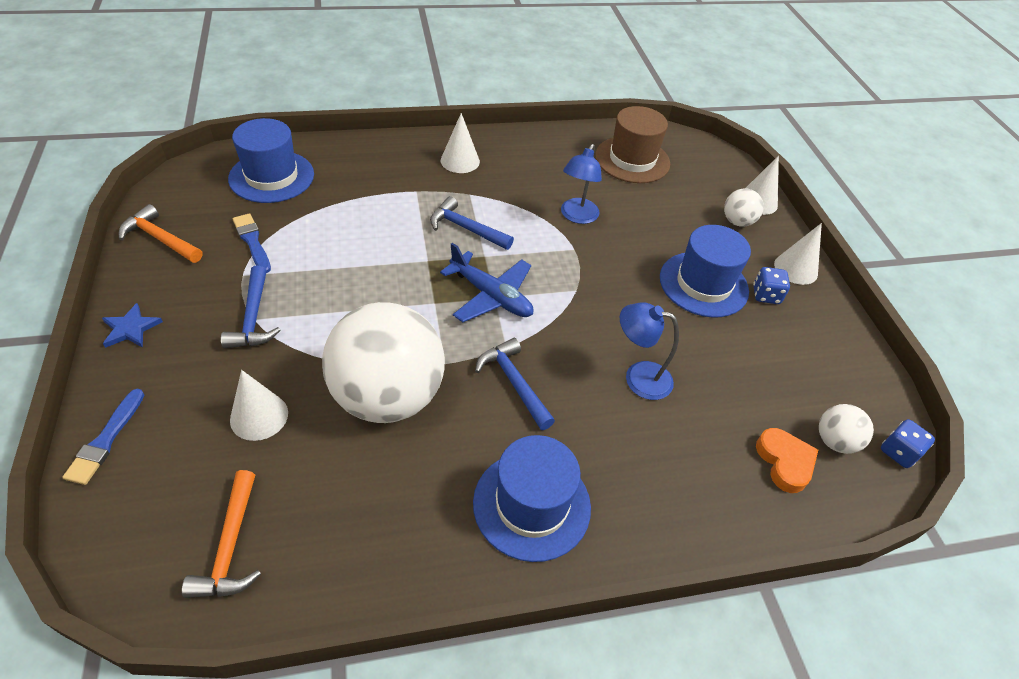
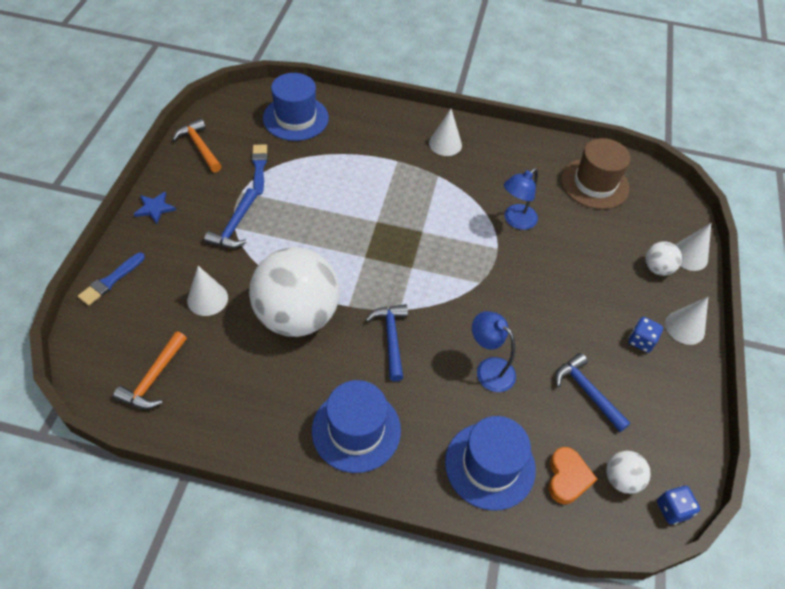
camera: 25 degrees right, 5 degrees up
blue hammer [430,196,514,250] -> blue hammer moved to [555,353,630,432]
blue plane [440,243,534,322] -> none
blue hat [660,225,751,317] -> blue hat moved to [445,416,536,511]

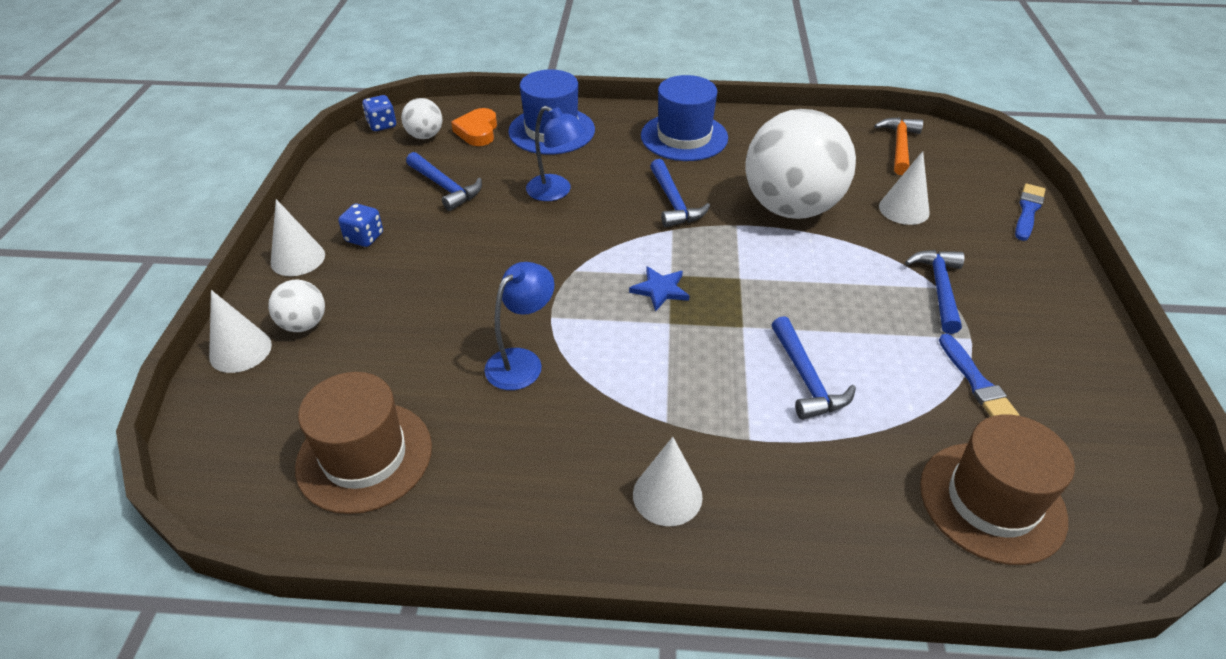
camera: 175 degrees right, 10 degrees down
blue star [134,191,176,224] -> blue star moved to [629,266,689,312]
orange hammer [173,118,222,172] -> none
blue hat [263,73,329,141] -> brown hat [920,414,1075,565]
none -> blue hammer [772,316,856,420]

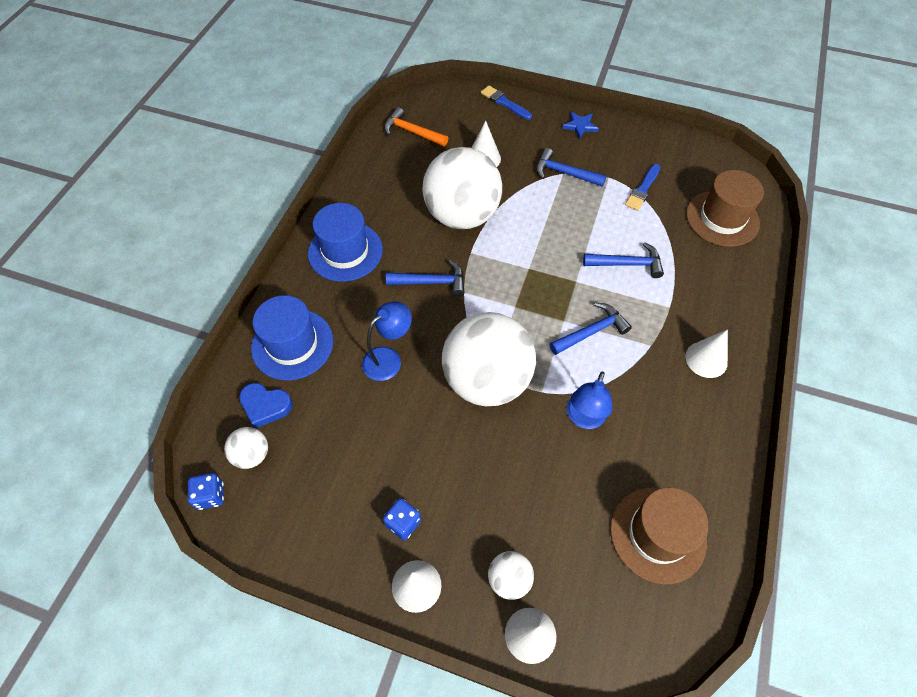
camera: 75 degrees left, 15 degrees up
blue hammer [406,152,482,211] -> blue hammer moved to [550,303,632,355]
orange heart [451,108,497,146] -> blue heart [239,383,293,429]
blue lamp [484,262,554,390] -> blue lamp turned 120 degrees counterclockwise [567,372,612,429]
blue star [629,266,689,312] -> blue star moved to [562,112,599,139]
blue brush [939,334,1020,417] -> blue brush turned 120 degrees clockwise [625,164,660,211]
none -> white ball [442,312,536,406]

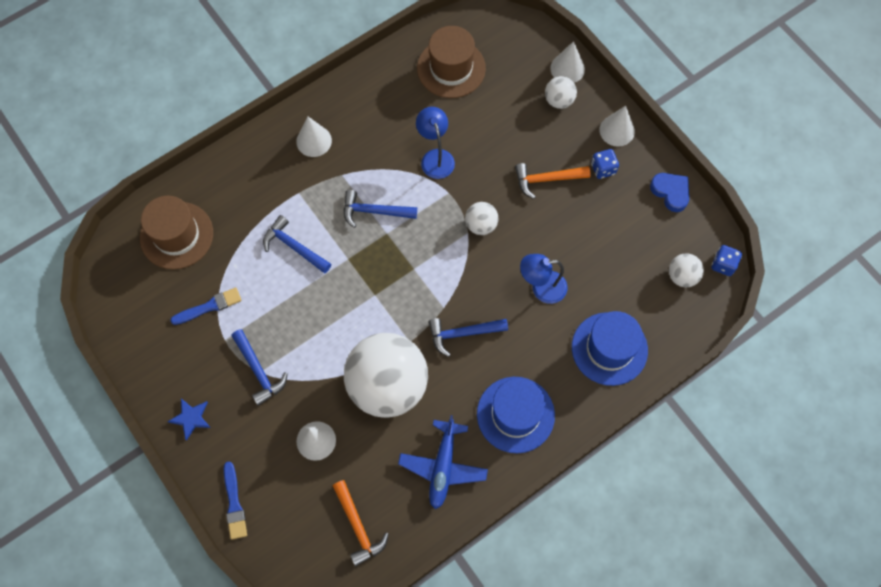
camera: 145 degrees left, 10 degrees up
blue heart [239,383,293,429] -> blue heart moved to [650,173,689,212]
blue hammer [385,260,465,297] -> blue hammer turned 45 degrees counterclockwise [429,318,508,357]
white ball [442,312,536,406] -> white ball [465,202,498,235], size x0.43
blue lamp [567,372,612,429] -> blue lamp turned 75 degrees counterclockwise [416,107,455,179]
none -> blue plane [398,415,488,509]
none -> orange hammer [515,163,591,199]

